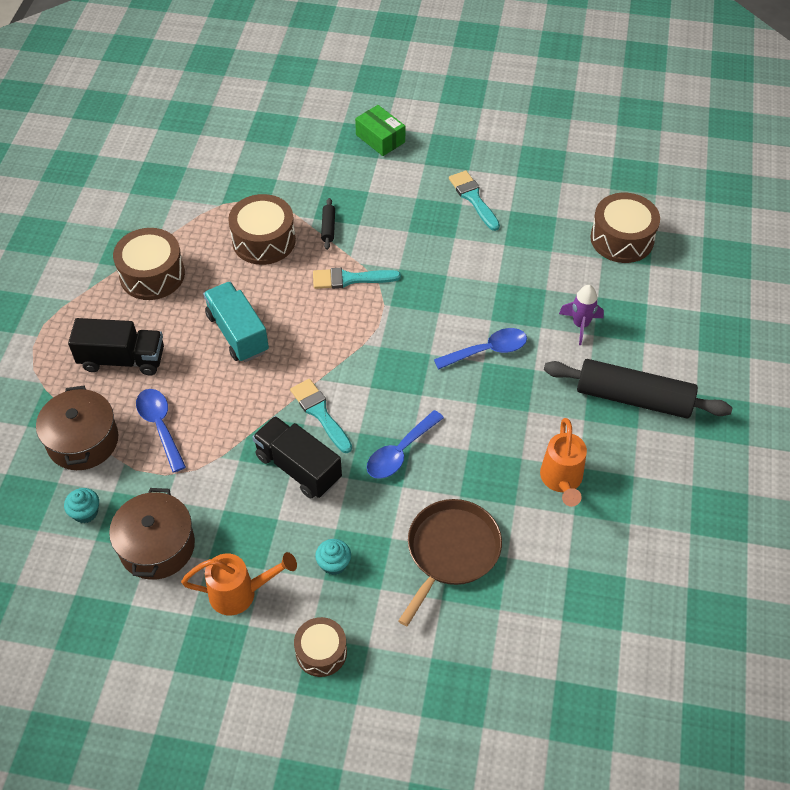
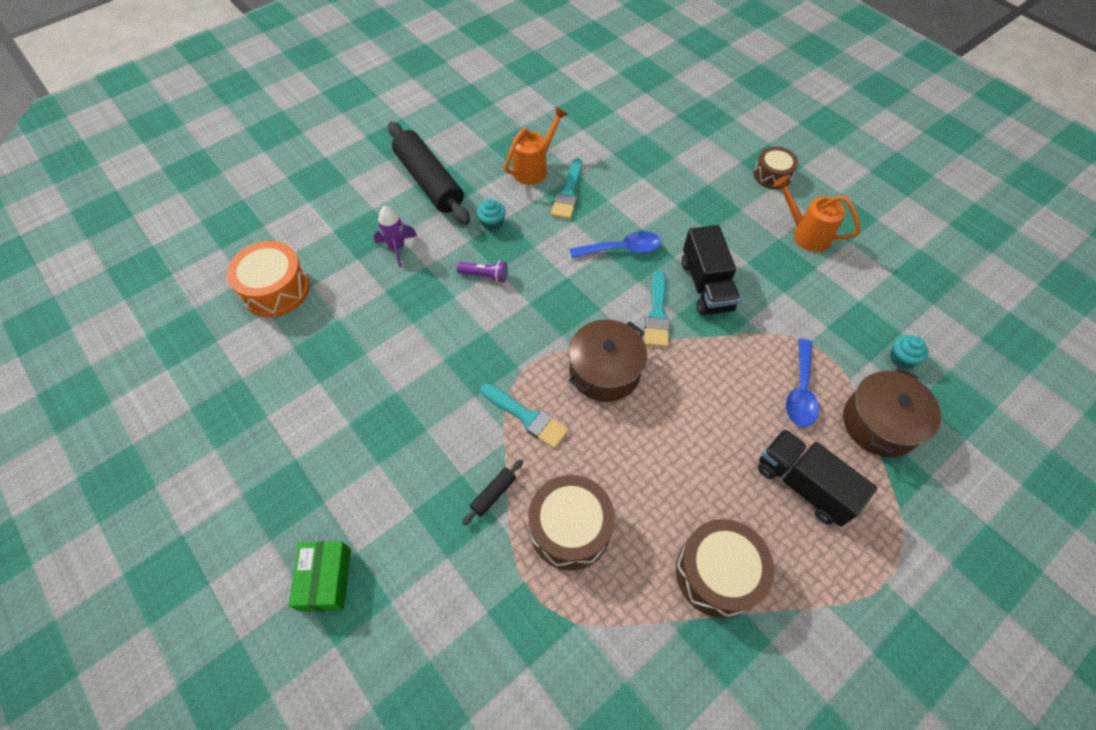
camera: 140 degrees left, 5 degrees up
brown pot [109,488,195,580] -> brown pot moved to [568,319,647,402]
turquoise truck [203,282,269,362] -> none
turquoise cupcake [315,539,351,575] -> turquoise cupcake moved to [477,199,506,231]
brown pan [398,499,502,626] -> none
blue spoon [434,328,527,370] -> purple flashlight [457,261,508,283]
turquoise brush [449,171,500,231] -> turquoise brush moved to [551,158,582,220]
brown drum [590,193,660,263] -> orange drum [227,241,310,317]

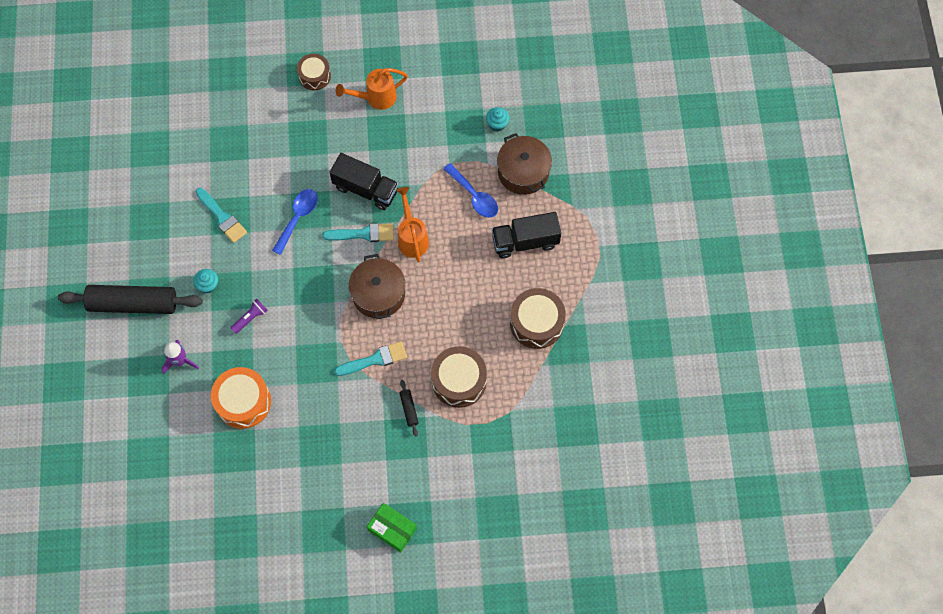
camera: 55 degrees left, 10 degrees up
orange drum [227,241,310,317] -> orange drum moved to [211,367,271,429]
orange watering can [504,106,568,185] -> orange watering can moved to [396,187,429,262]
turquoise brush [644,270,670,348] -> turquoise brush turned 45 degrees counterclockwise [323,223,394,242]

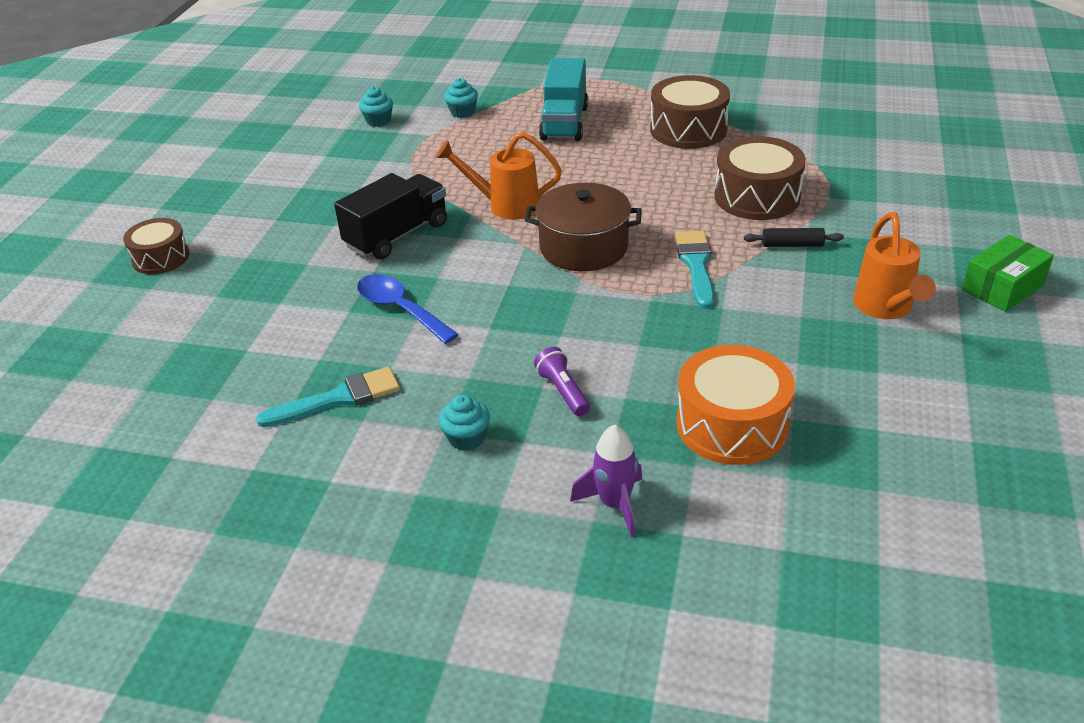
camera: 70 degrees left, 30 degrees down
black rolling pin [58,285,203,314] -> none
turquoise brush [323,223,394,242] -> none
orange watering can [336,68,408,110] -> orange watering can moved to [853,212,936,319]
blue spoon [443,163,498,218] -> none
black truck [492,212,561,259] -> turquoise truck [539,58,588,141]
brown pot [497,133,552,195] -> turquoise cupcake [444,78,478,118]

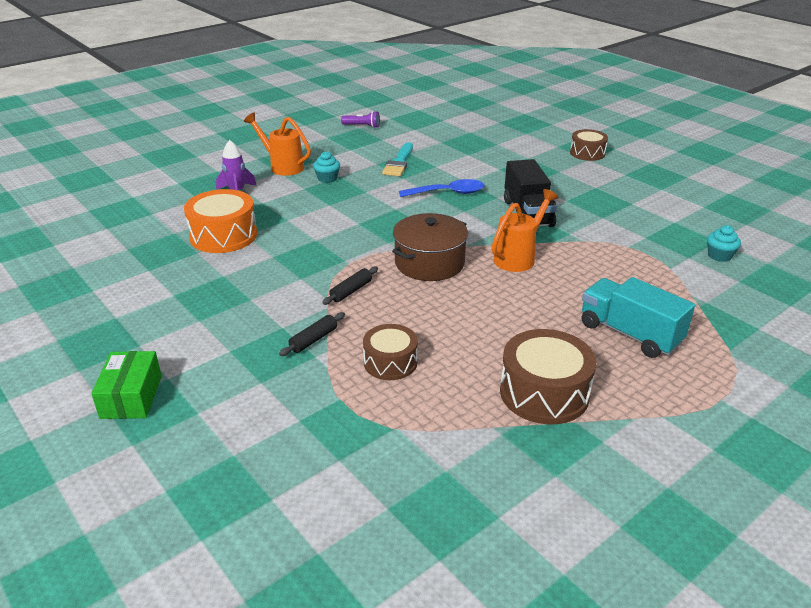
camera: 125 degrees right, 5 degrees down
turquoise cupcake [444,78,478,118] -> none
purple flashlight [534,347,590,416] -> purple flashlight moved to [341,111,380,128]
turquoise brush [675,231,714,309] -> black rolling pin [322,267,378,305]
brown drum [715,136,806,220] -> brown drum [363,324,418,380], size x0.64
orange watering can [853,212,936,319] -> orange watering can moved to [244,113,311,176]

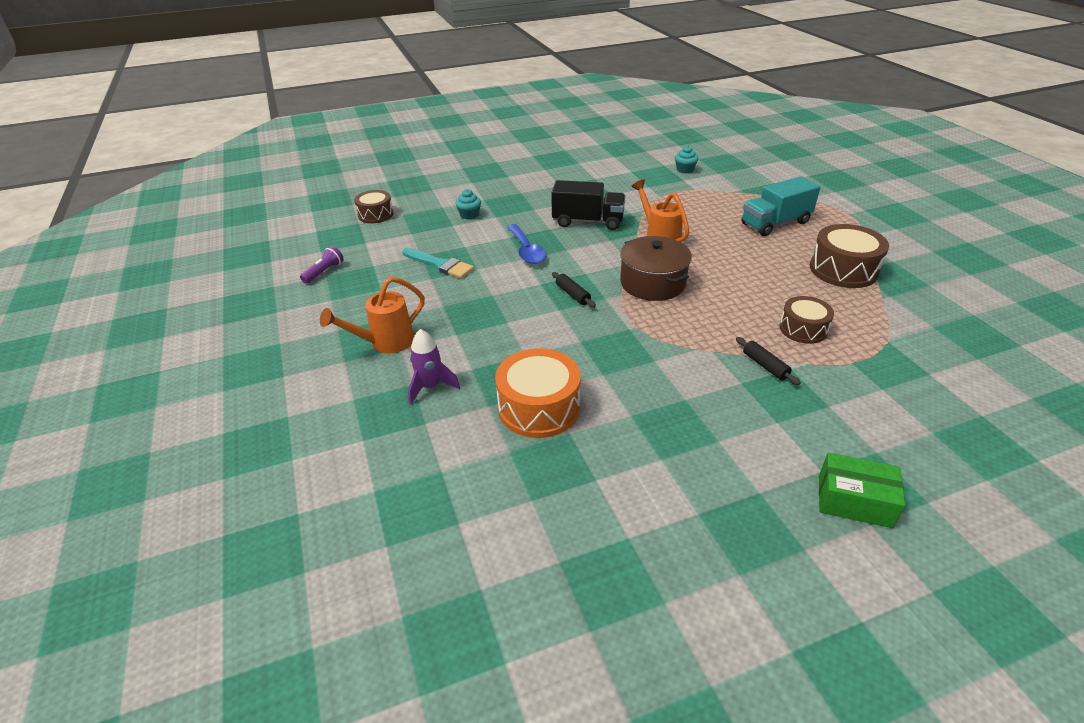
camera: 70 degrees left, 5 degrees up
turquoise cupcake [313,151,340,183] -> turquoise cupcake moved to [455,189,481,219]
black rolling pin [322,267,378,305] -> black rolling pin moved to [552,272,596,308]
blue spoon [399,179,484,197] -> blue spoon turned 150 degrees clockwise [507,224,546,264]
brown drum [570,129,608,161] -> brown drum moved to [354,190,393,223]

